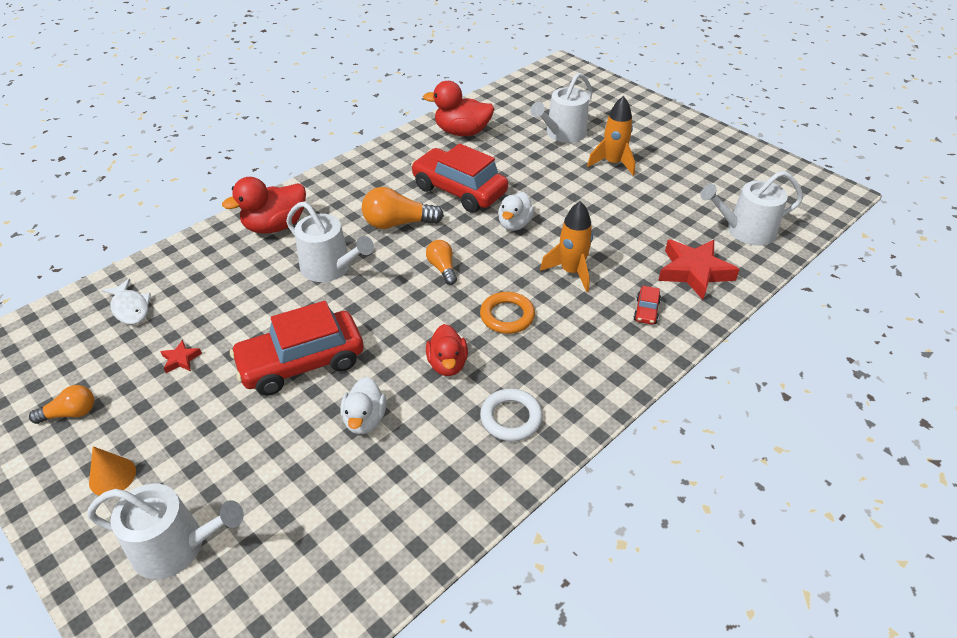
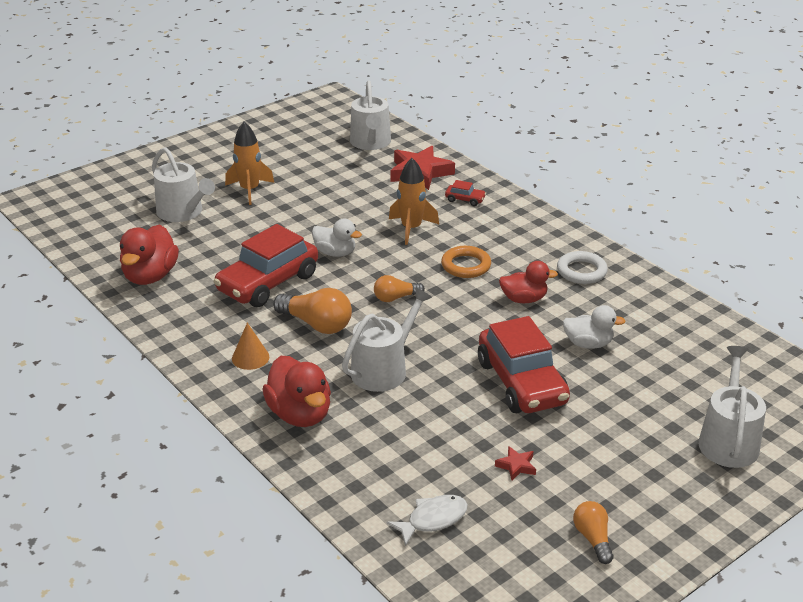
camera: 85 degrees left, 10 degrees down
orange cone [89,446,136,496] -> orange cone moved to [232,323,269,370]
orange light bulb [362,187,444,229] -> orange light bulb turned 60 degrees counterclockwise [273,288,352,334]

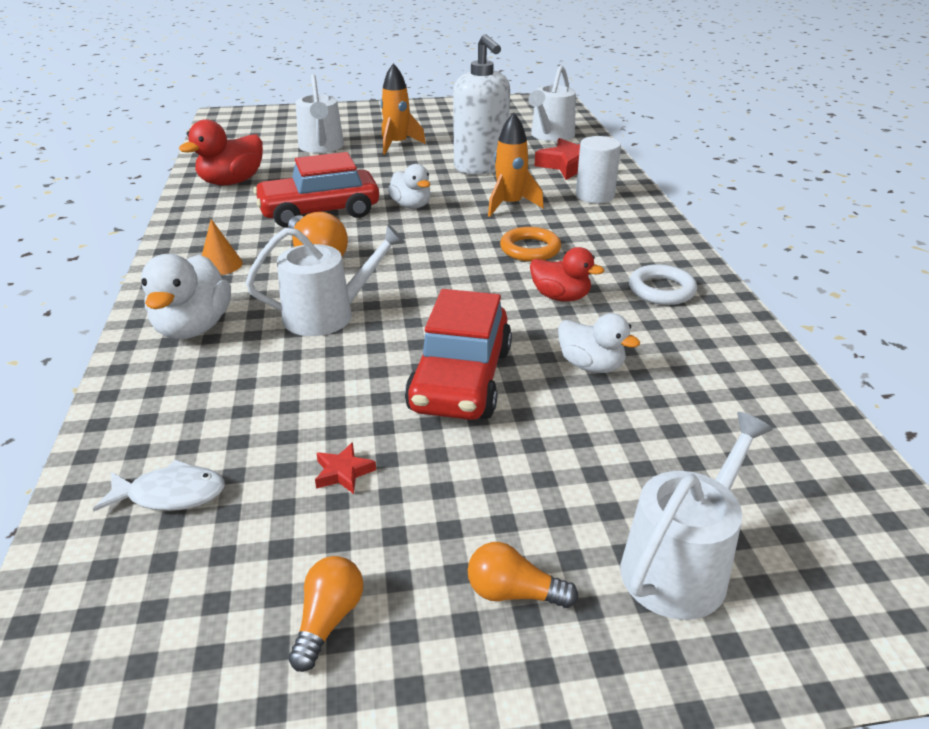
camera: 30 degrees right, 0 degrees up
red duck [262,356,331,427] -> white duck [141,254,231,339]
orange light bulb [374,275,425,302] -> orange light bulb moved to [468,542,579,608]
red car [445,180,486,206] -> white cylinder [576,136,621,203]
none -> white soap dispenser [453,34,510,175]

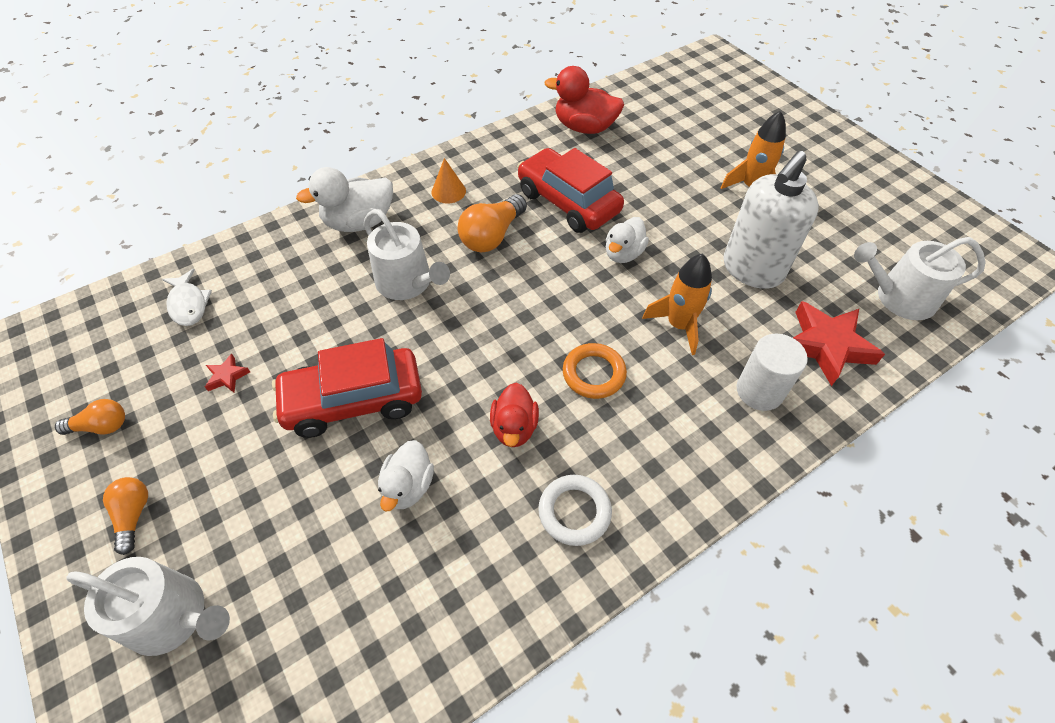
camera: 65 degrees right, 20 degrees up
white watering can [296,74,344,153] -> none

